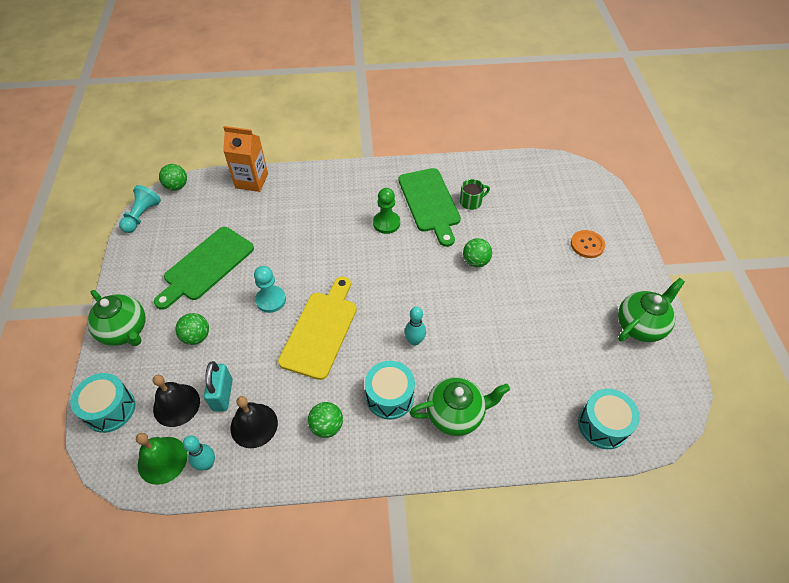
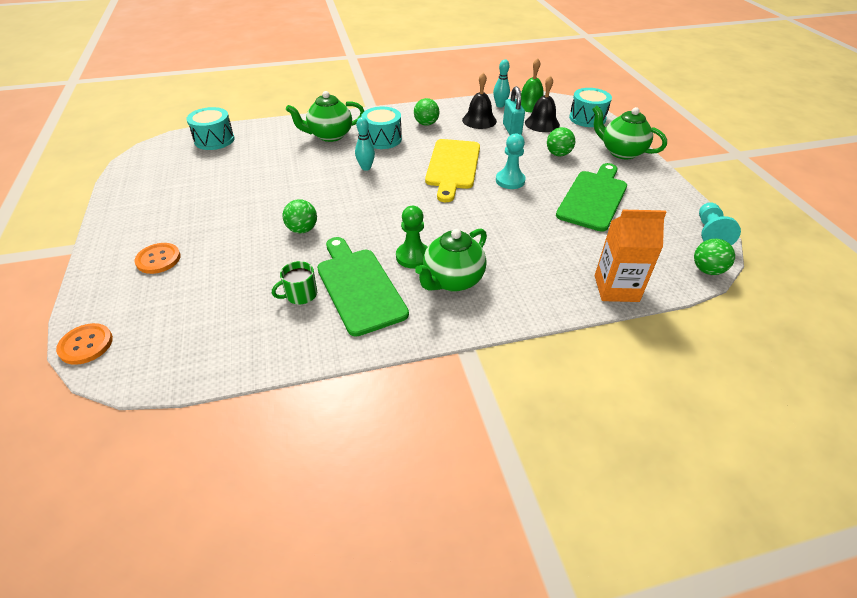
camera: 170 degrees right, 10 degrees down
green teapot [618,278,685,342] -> green teapot moved to [415,228,487,292]
none -> orange button [56,323,113,365]

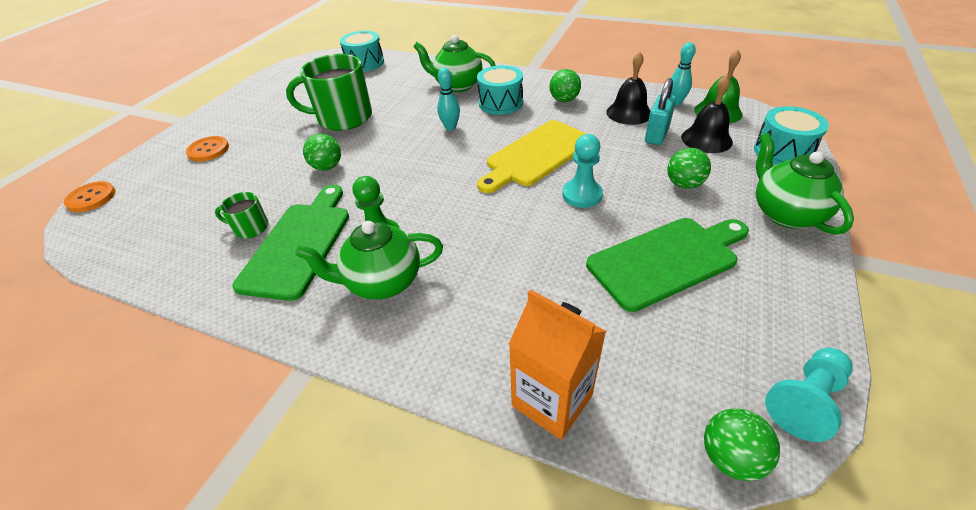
camera: 40 degrees right, 0 degrees up
none -> green mug [286,54,372,131]

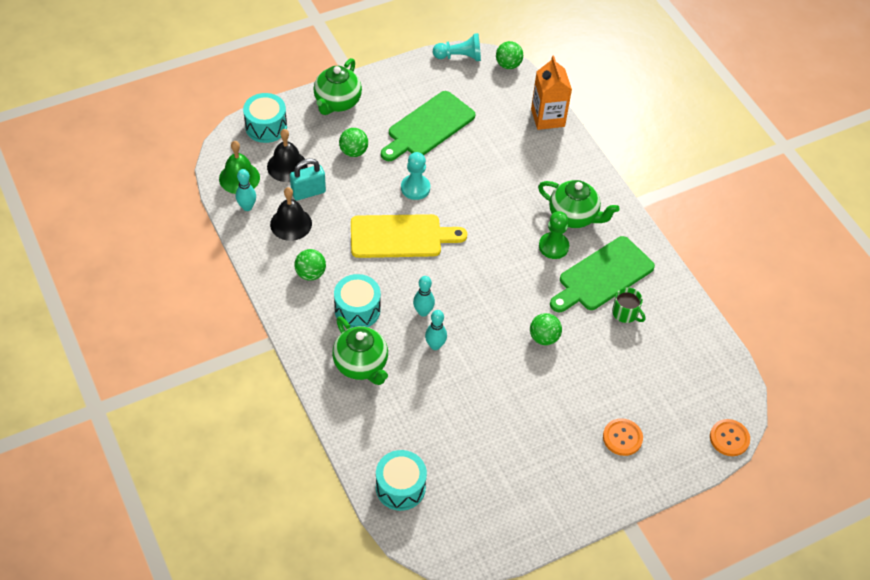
camera: 145 degrees left, 10 degrees up
green mug [286,54,372,131] -> none
green cutting board [586,218,749,312] -> green cutting board turned 60 degrees counterclockwise [381,91,476,161]
none -> turquoise bowling pin [425,310,447,350]

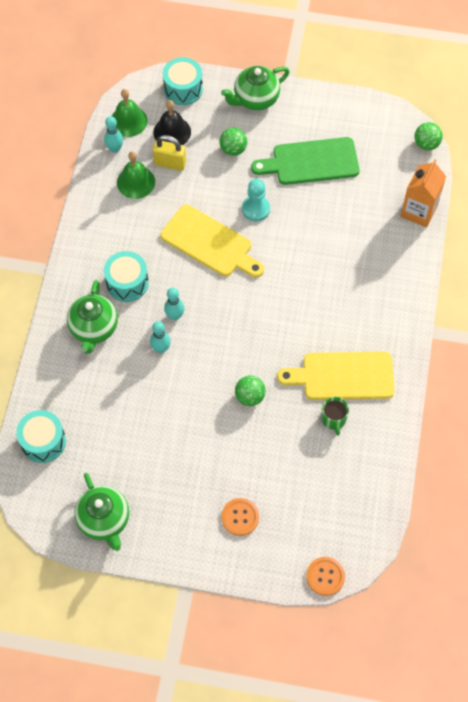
camera: 40 degrees right, 10 degrees up
black bell [270,187,312,241] -> green bell [117,151,155,199]
turquoise padlock [290,158,326,201] -> yellow padlock [153,135,186,171]
green ball [294,249,326,281] -> none
turquoise pawn [433,33,481,61] -> none
green teapot [538,180,620,228] -> green teapot moved to [74,473,129,551]
green pawn [539,211,569,259] -> none
green cutting board [550,236,655,312] -> yellow cutting board [277,352,395,400]

